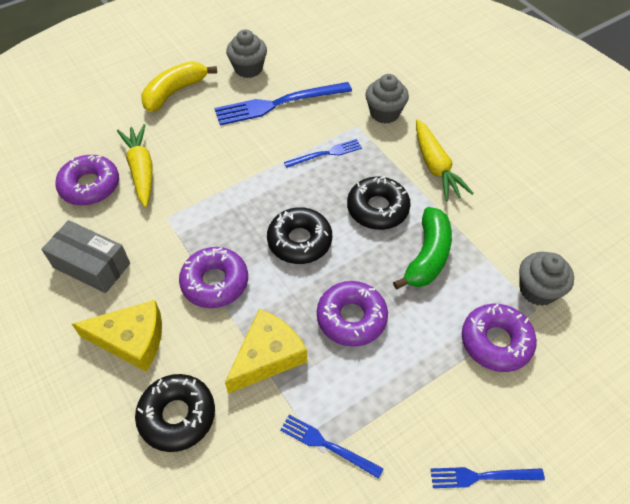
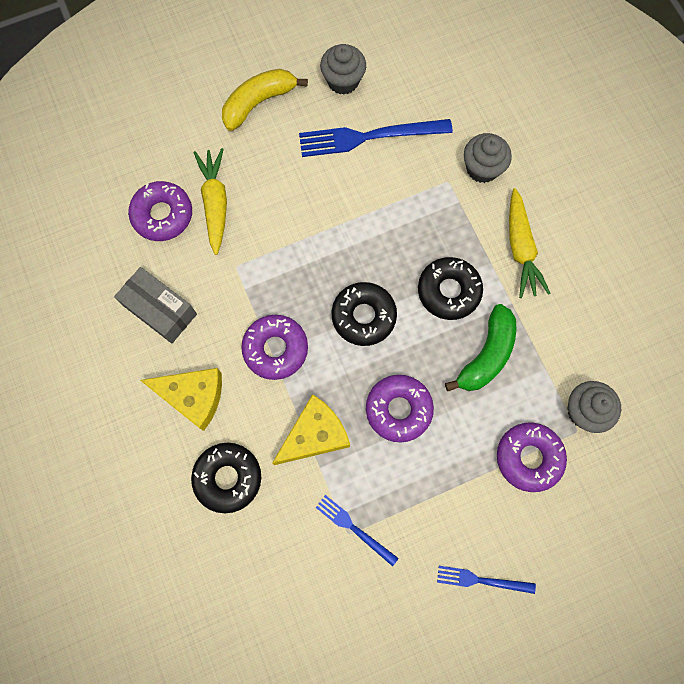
camera: 10 degrees right, 20 degrees up
blue fork [284,139,362,168] -> none

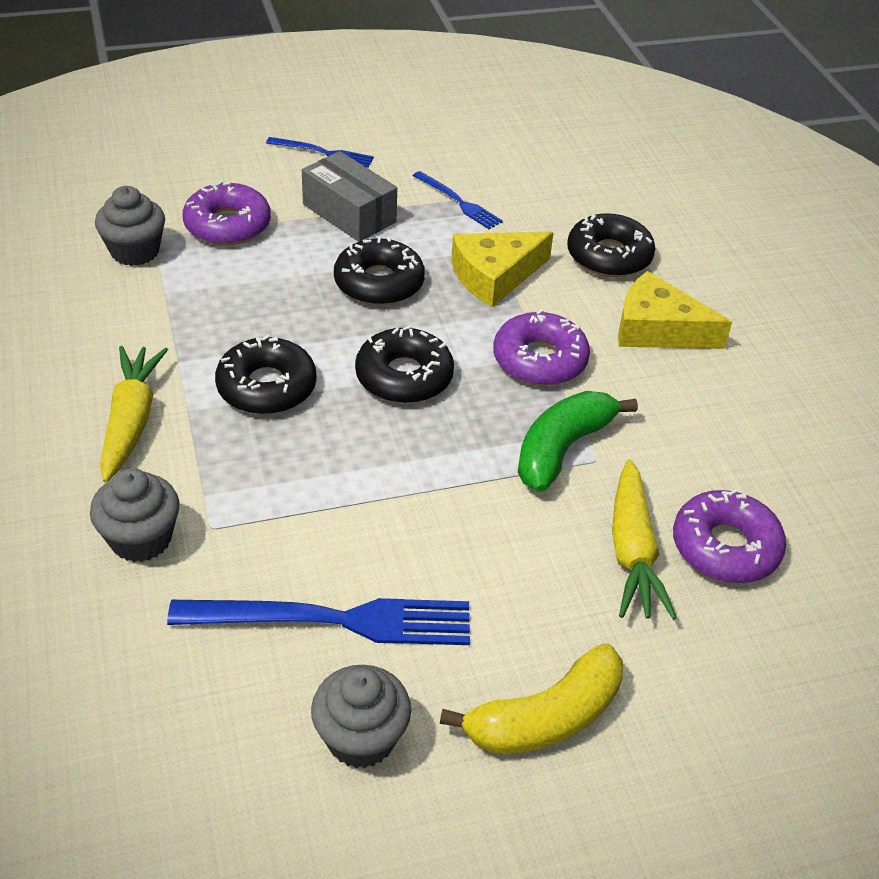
camera: 175 degrees left, 30 degrees down
grey box [114,267,197,343] -> grey box moved to [302,151,397,242]
purple donut [366,375,434,442] -> black donut [334,236,425,306]
green banana [445,304,516,391] -> green banana moved to [518,391,638,492]

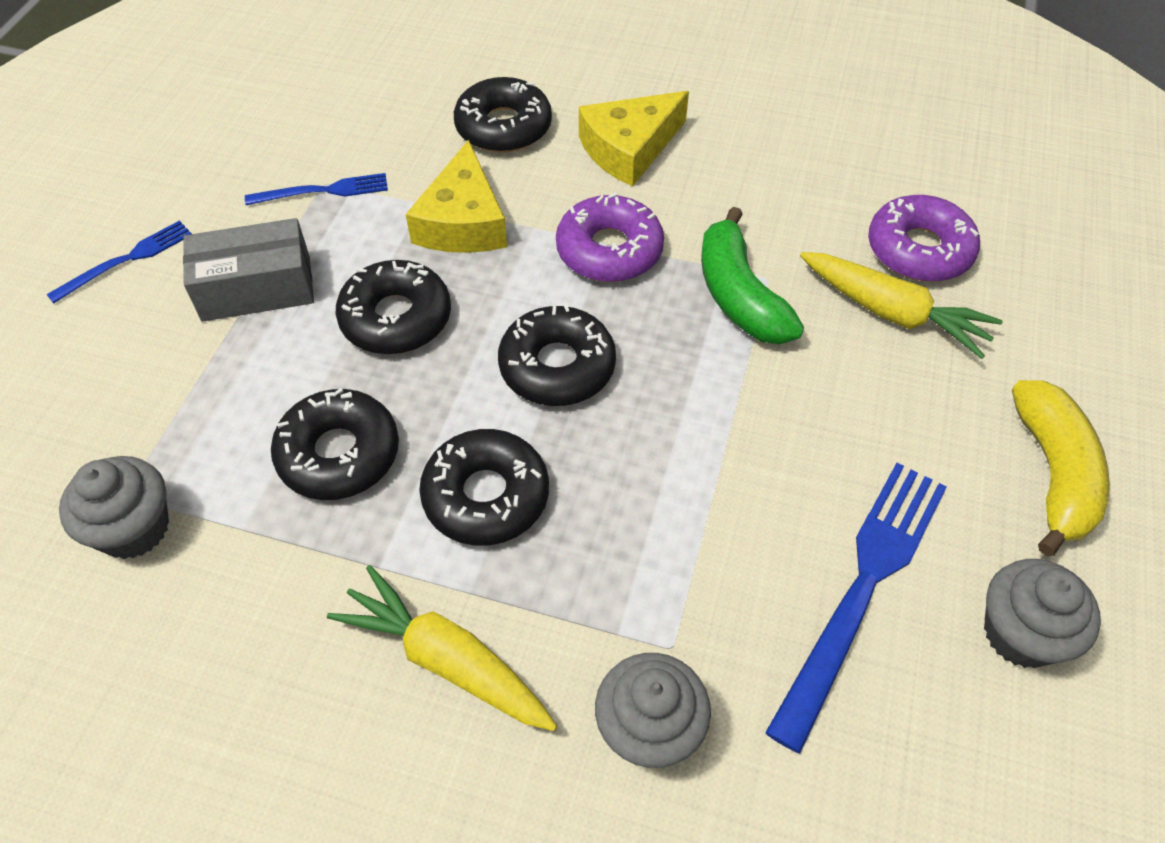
camera: 55 degrees left, 10 degrees up
purple donut [182,181,271,245] -> none
none -> black donut [271,388,399,500]

